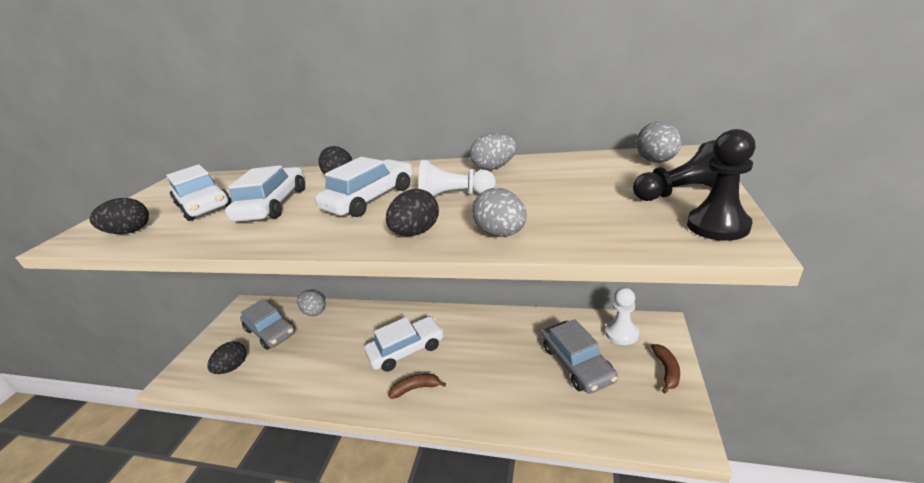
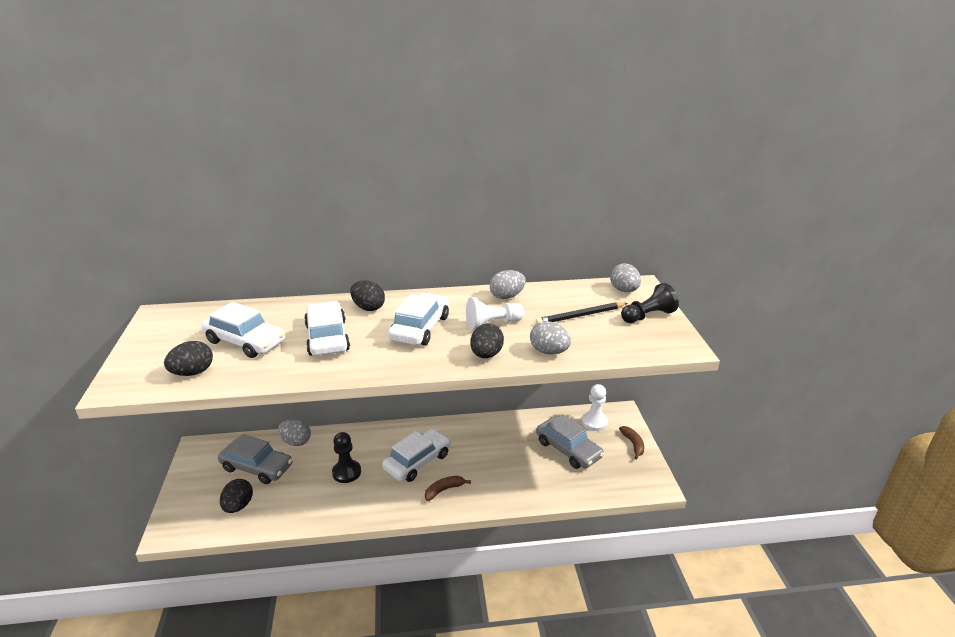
camera: 25 degrees left, 0 degrees up
black pawn [687,129,756,241] -> black pawn moved to [332,432,361,483]
none -> black pencil [535,302,627,324]

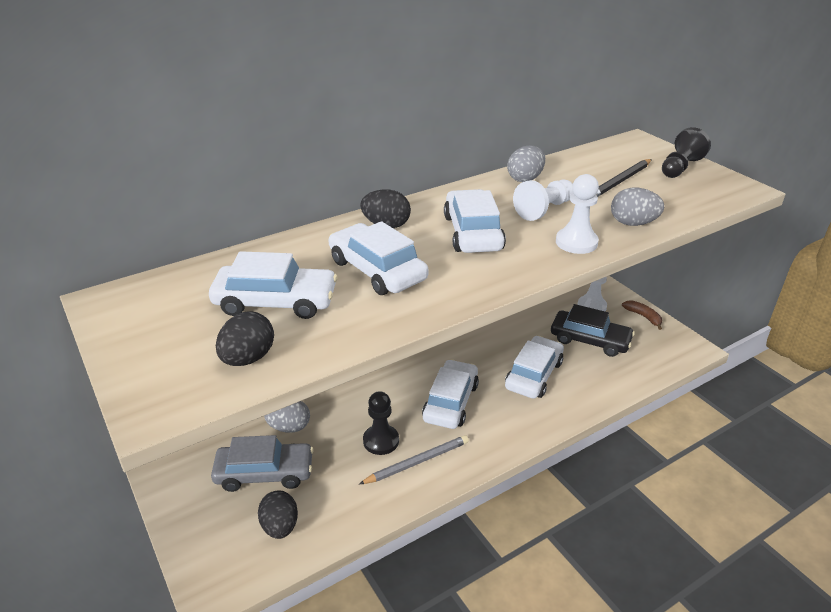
camera: 25 degrees left, 5 degrees up
brown banana [425,476,471,501] -> none
black egg [470,323,504,358] -> white pawn [556,174,599,254]
grey car [536,414,604,469] -> black car [551,304,635,357]
grey egg [610,263,641,292] -> none
none -> grey pencil [359,435,469,484]
none -> white car [505,336,564,399]

